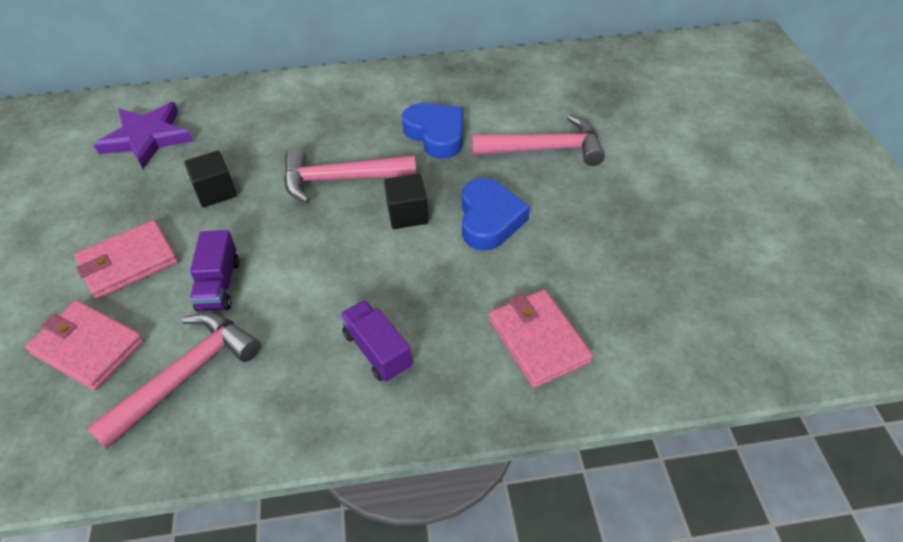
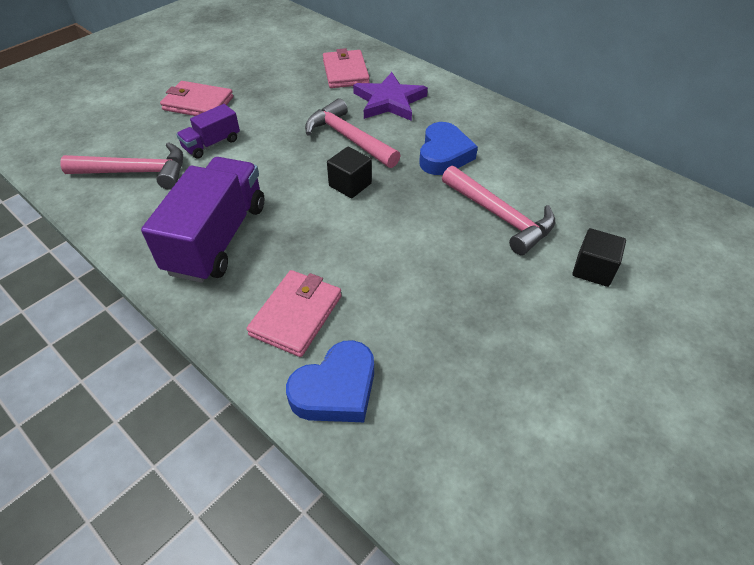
camera: 50 degrees right, 0 degrees up
pink wallet [25,300,144,391] -> pink wallet moved to [323,48,370,88]
purple star [94,102,193,169] -> purple star moved to [353,72,428,121]
black cube [184,151,237,208] -> black cube moved to [572,228,626,287]
purple truck [340,300,412,382] -> purple truck [141,157,264,283], size x1.96
blue heart [462,178,530,251] -> blue heart moved to [286,340,374,422]

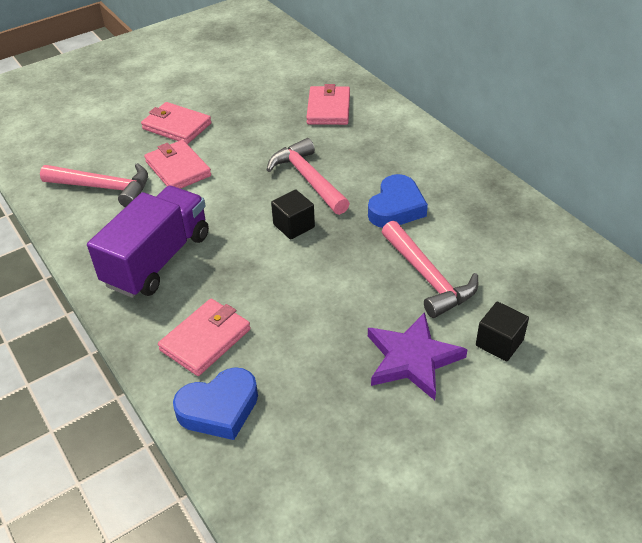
camera: 15 degrees right, 5 degrees down
purple truck [176,104,240,159] -> pink wallet [144,140,211,189]
purple star [353,72,428,121] -> purple star moved to [368,312,468,400]

